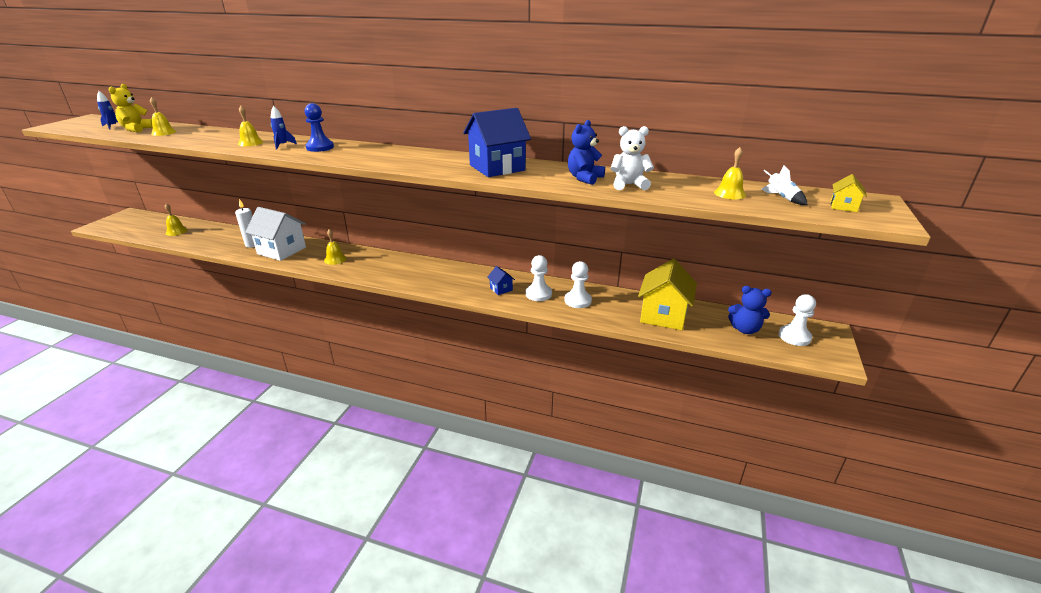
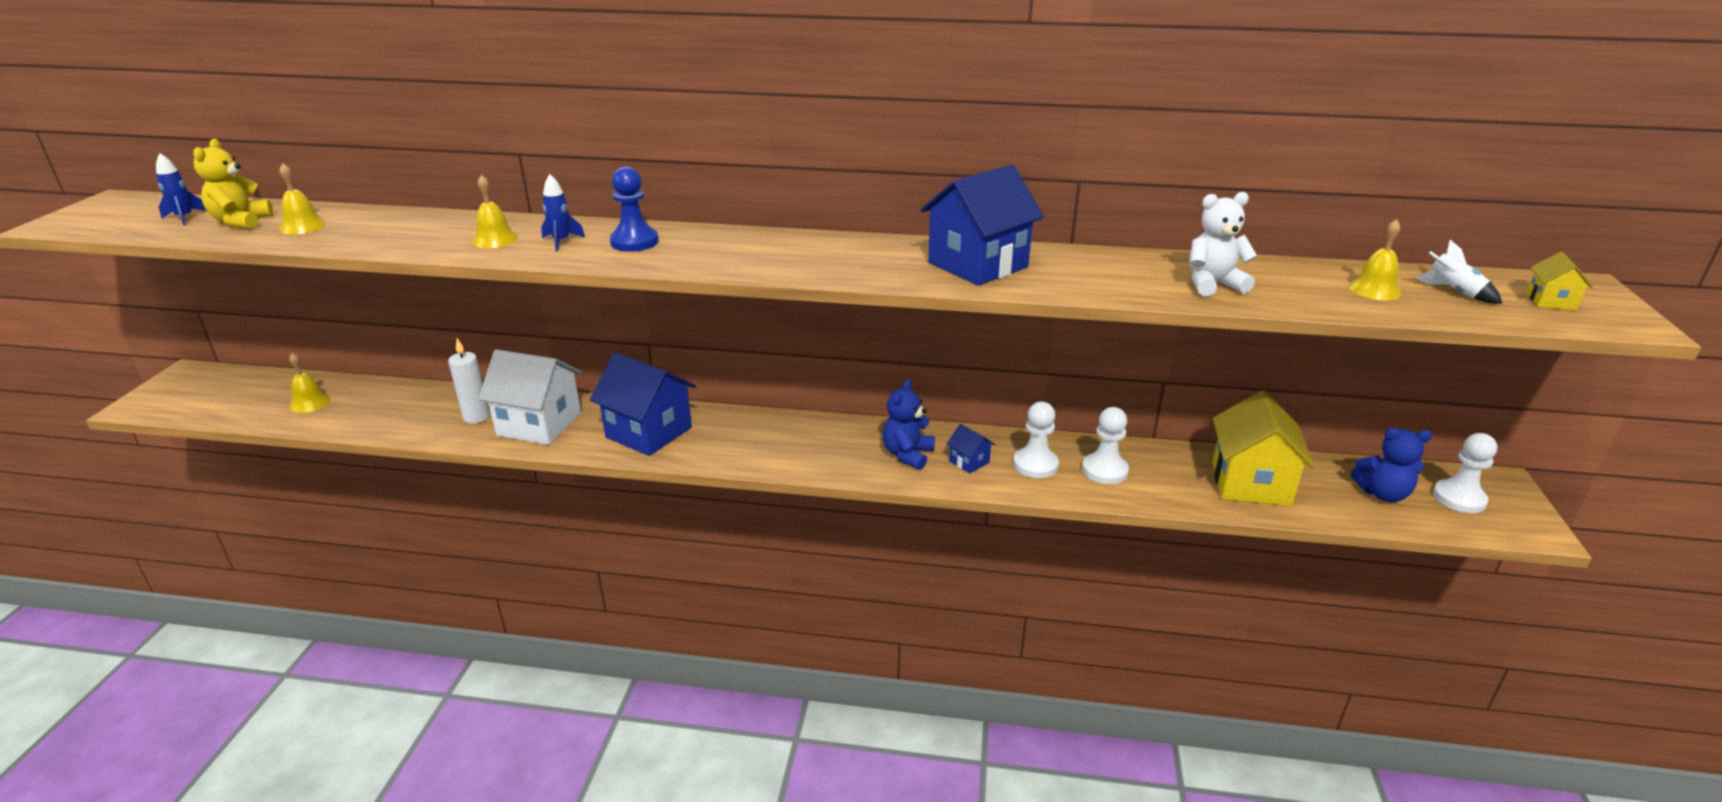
camera: 10 degrees left, 0 degrees up
yellow bell [324,229,347,265] -> blue house [590,352,696,456]
blue teddy bear [568,120,605,185] -> blue teddy bear moved to [883,379,935,470]

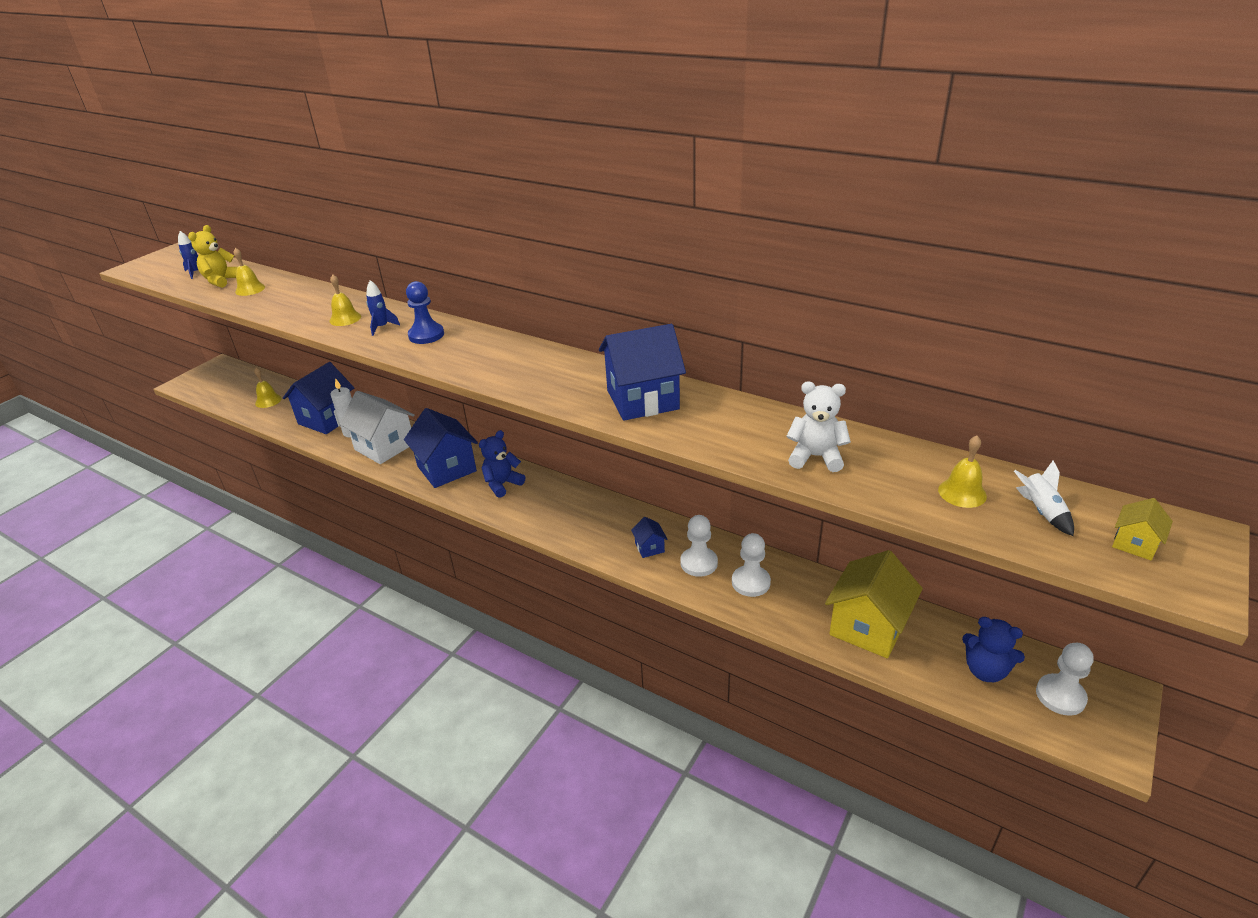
camera: 25 degrees right, 5 degrees up
blue teddy bear [883,379,935,470] -> blue teddy bear moved to [479,430,525,498]
none -> blue house [283,362,354,434]

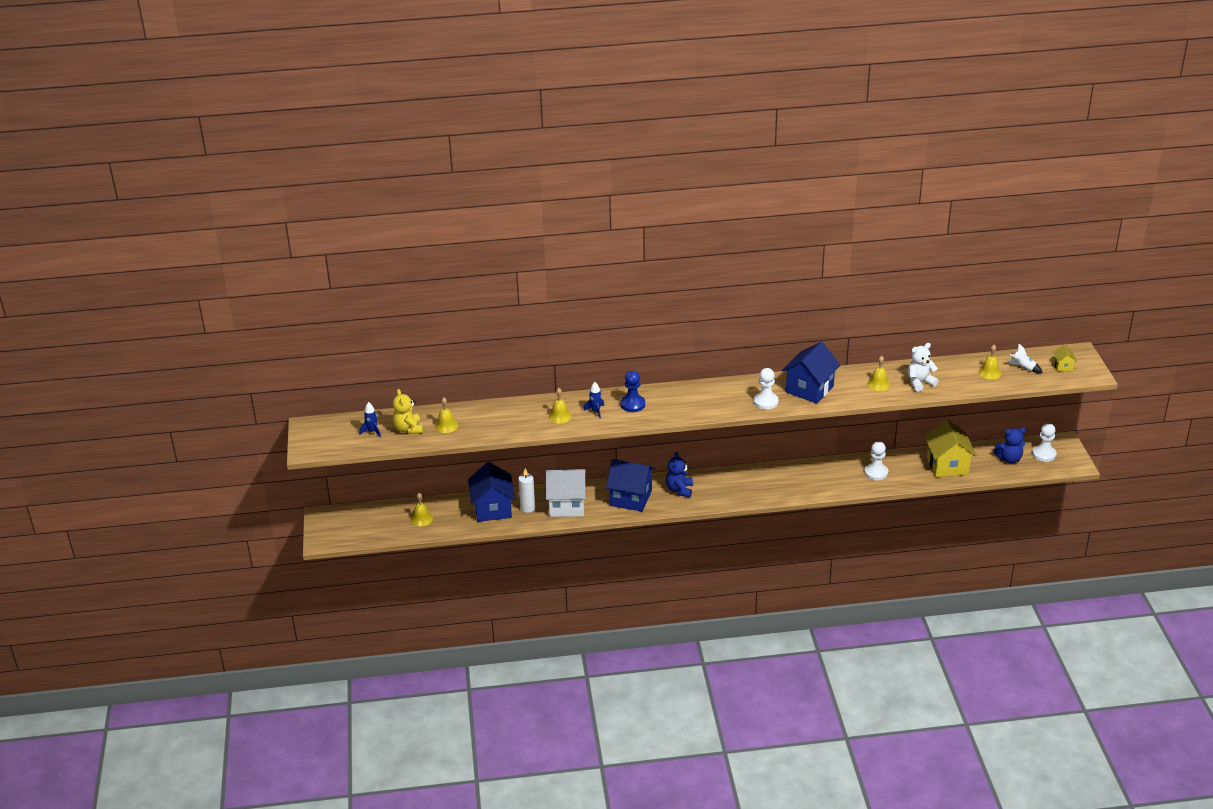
camera: 40 degrees left, 0 degrees up
blue house [631,517,668,558] -> none
white pawn [680,515,718,577] -> white pawn moved to [754,368,779,410]
none -> yellow bell [868,356,890,391]

